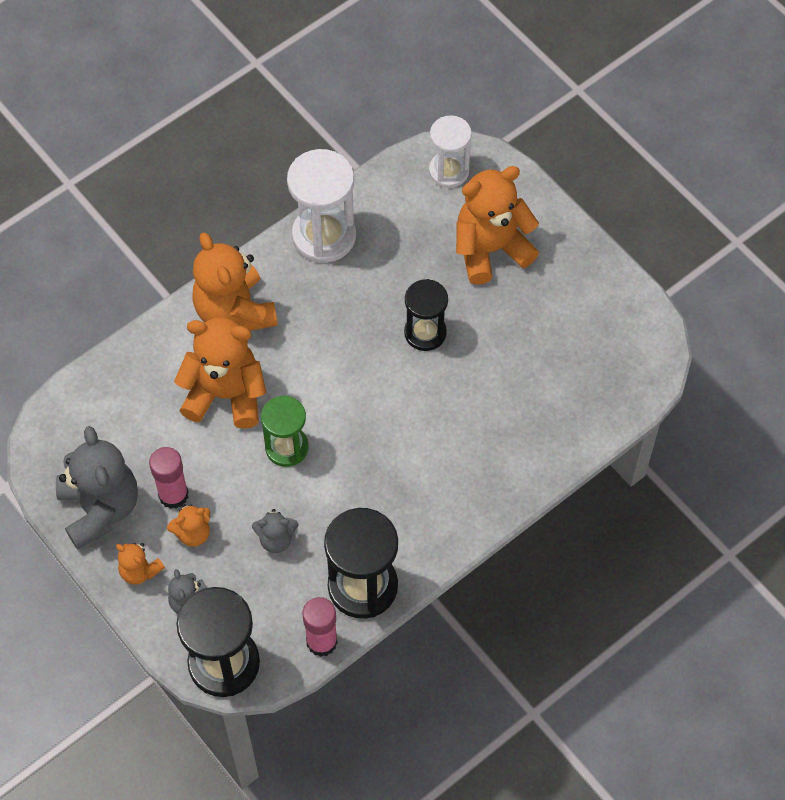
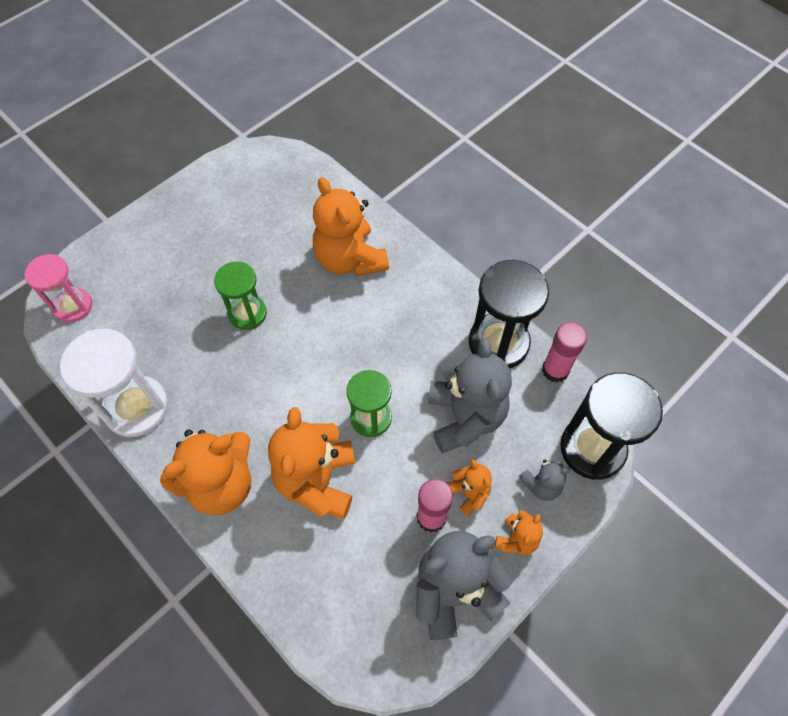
camera: 95 degrees left, 0 degrees up
grey teddy bear [252,509,298,553] -> grey teddy bear [428,338,512,453], size x2.05
black hourglass [404,279,448,351] -> green hourglass [214,261,267,330]
white hourglass [429,115,472,188] -> pink hourglass [25,254,92,323]
orange teddy bear [456,166,539,285] -> orange teddy bear moved to [313,177,389,276]

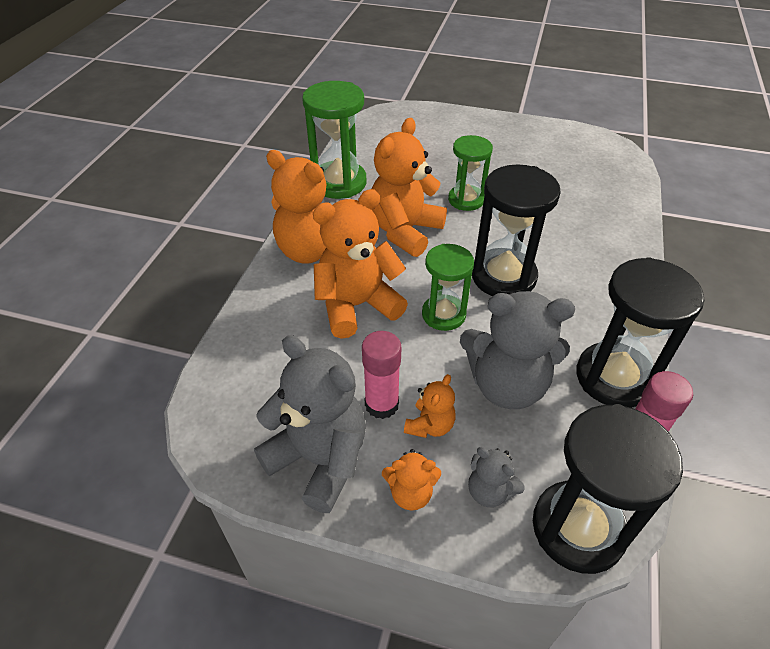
camera: 60 degrees right, 15 degrees down
pink hourglass [25,254,92,323] -> none
white hourglass [60,329,168,437] -> green hourglass [302,81,367,199]
orange teddy bear [313,177,389,276] -> orange teddy bear moved to [372,118,447,257]
grey teddy bear [428,338,512,453] -> grey teddy bear turned 45 degrees clockwise [460,291,575,409]
none -> black hourglass [472,164,561,296]

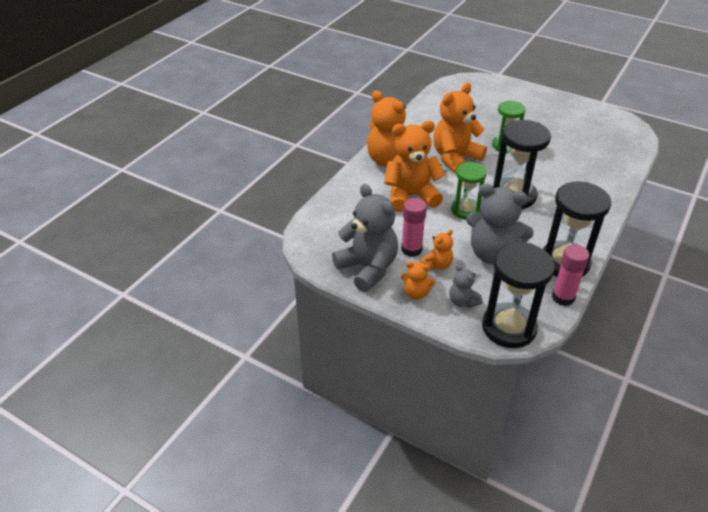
camera: 15 degrees right, 5 degrees down
green hourglass [302,81,367,199] -> none

